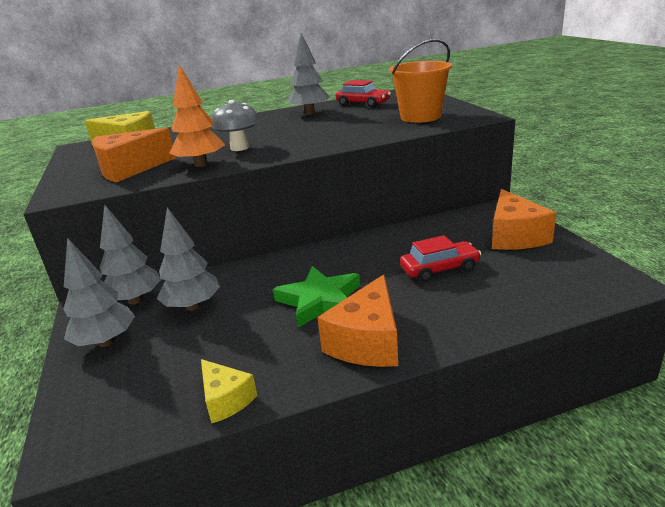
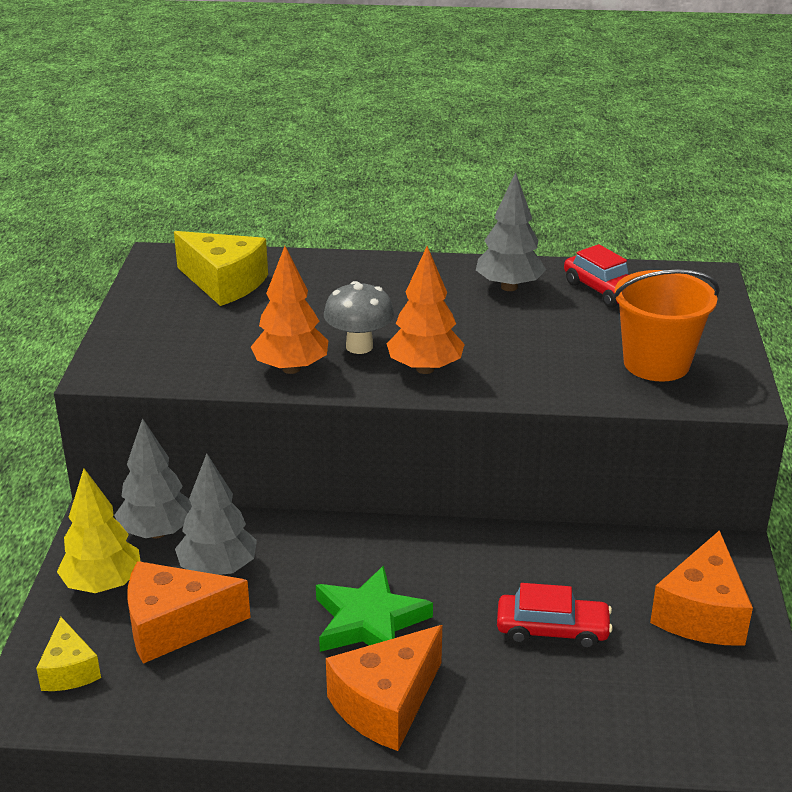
camera: 20 degrees right, 5 degrees up
grey tree [63,238,135,347] -> yellow tree [57,469,141,593]
orange cheese [92,127,176,182] -> orange cheese moved to [128,561,251,664]
yellow cheese [201,359,257,423] -> yellow cheese moved to [36,617,101,691]
none -> orange tree [387,246,465,374]

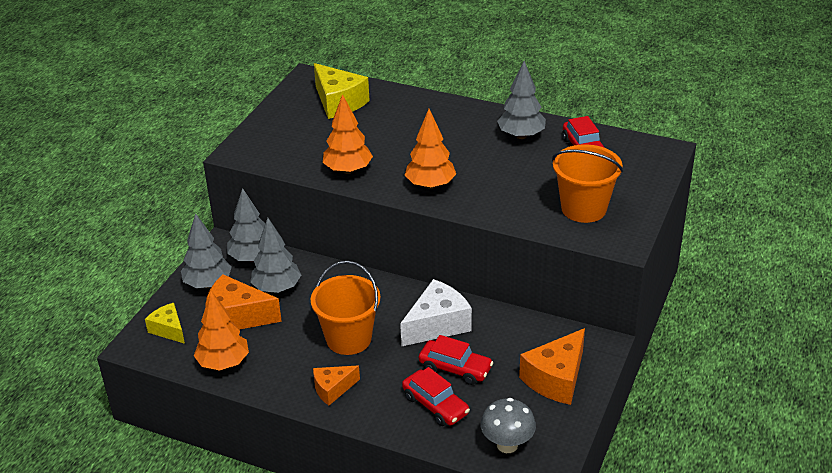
camera: 20 degrees right, 5 degrees up
yellow cheese [36,617,101,691] -> yellow cheese turned 135 degrees clockwise [145,303,185,344]
yellow tree [57,469,141,593] -> grey tree [181,213,232,288]
green star [316,565,433,652] -> orange bucket [310,261,381,355]
grey mushroom [324,281,394,354] -> grey mushroom moved to [480,398,536,453]
orange cheese [326,625,442,751] -> orange cheese [313,365,360,405], size x0.60
none -> orange tree [194,291,249,371]
none -> white cheese [400,279,472,347]
none -> red car [402,367,470,426]

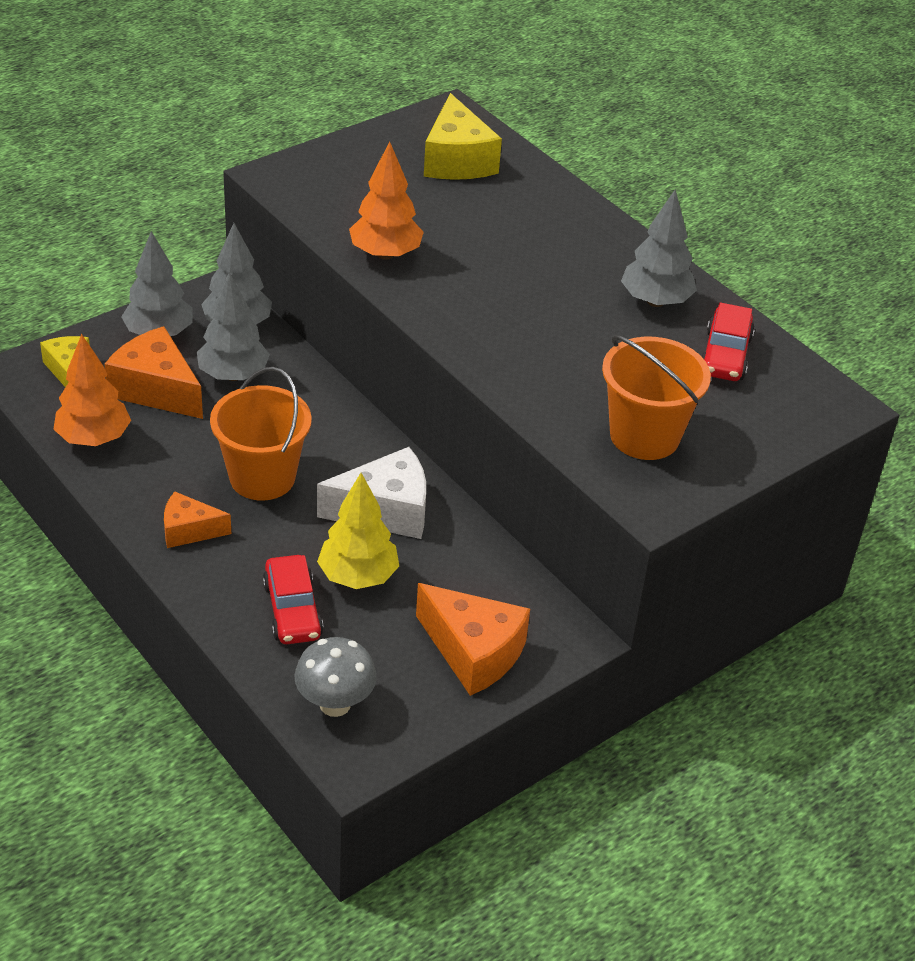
camera: 25 degrees right, 5 degrees up
orange tree [405,109,456,189] -> none
red car [419,335,494,385] -> yellow tree [317,473,399,589]
orange cheese [519,328,585,405] -> orange cheese turned 120 degrees counterclockwise [416,583,530,696]

